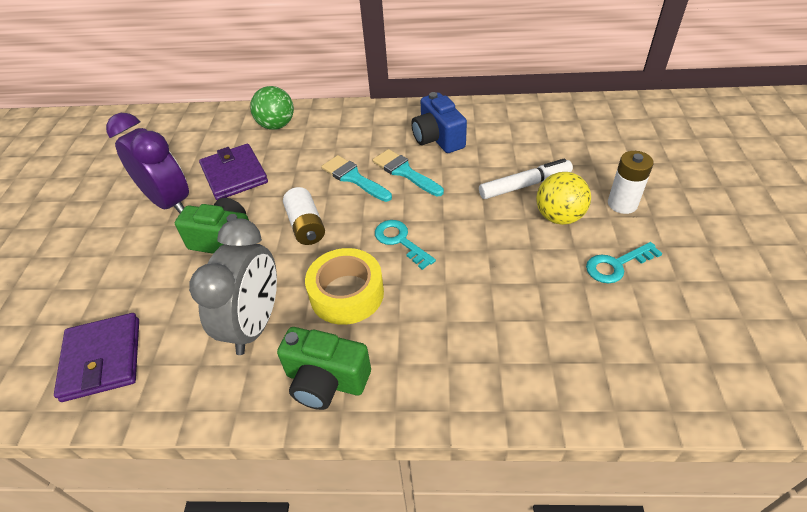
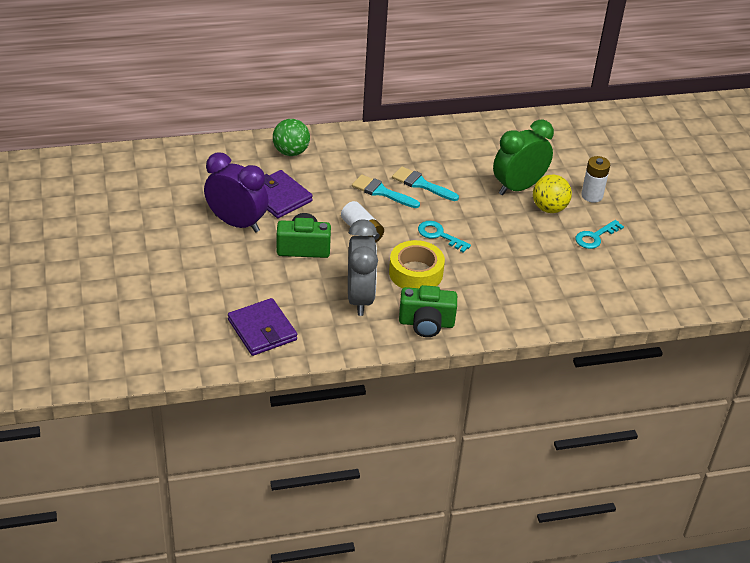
camera: 20 degrees left, 5 degrees down
blue camera [411,92,467,153] -> none
white marker [479,158,573,199] -> green clock [493,120,554,195]

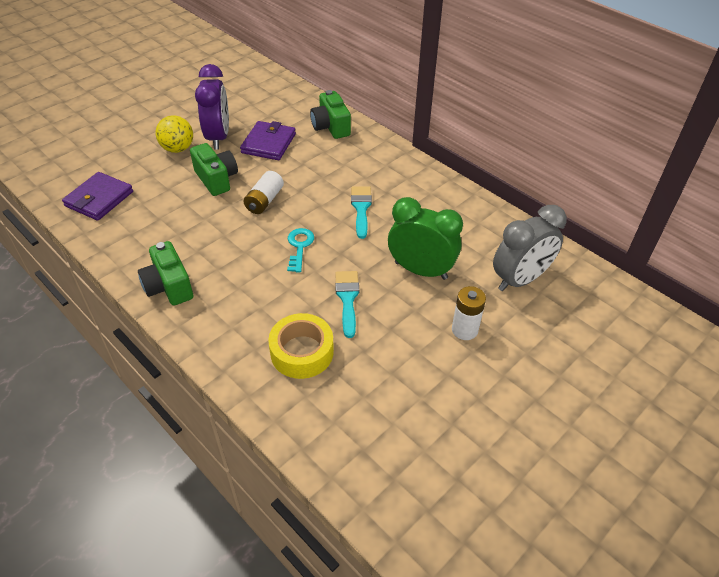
camera: 60 degrees right, 5 degrees up
green ball [273,119,310,156] -> green camera [310,90,351,139]
grey clock [348,219,378,316] -> grey clock moved to [493,205,566,291]
turquoise brush [352,174,420,208] -> turquoise brush moved to [335,271,359,338]
yellow tape [389,240,445,289] -> yellow tape moved to [268,313,334,379]
yellow ball [533,174,572,213] -> yellow ball moved to [156,115,193,153]
turquoise key [575,220,624,249] -> none

